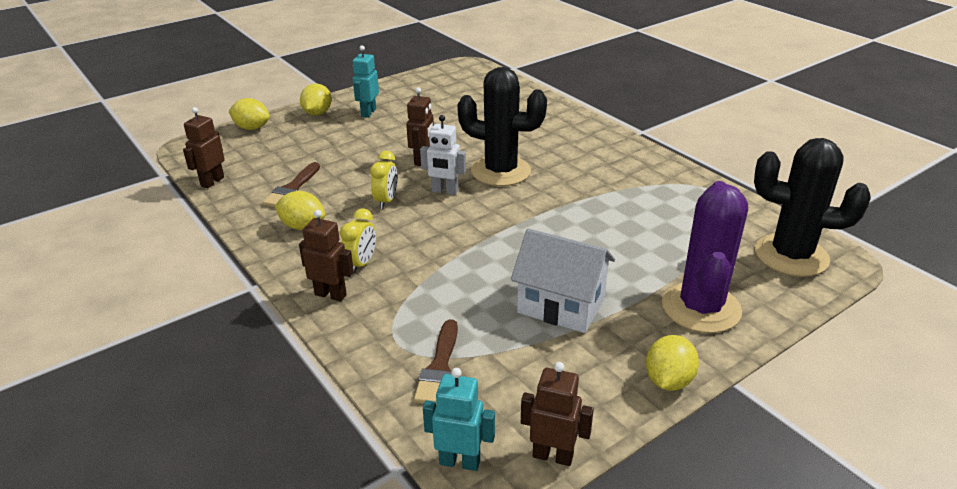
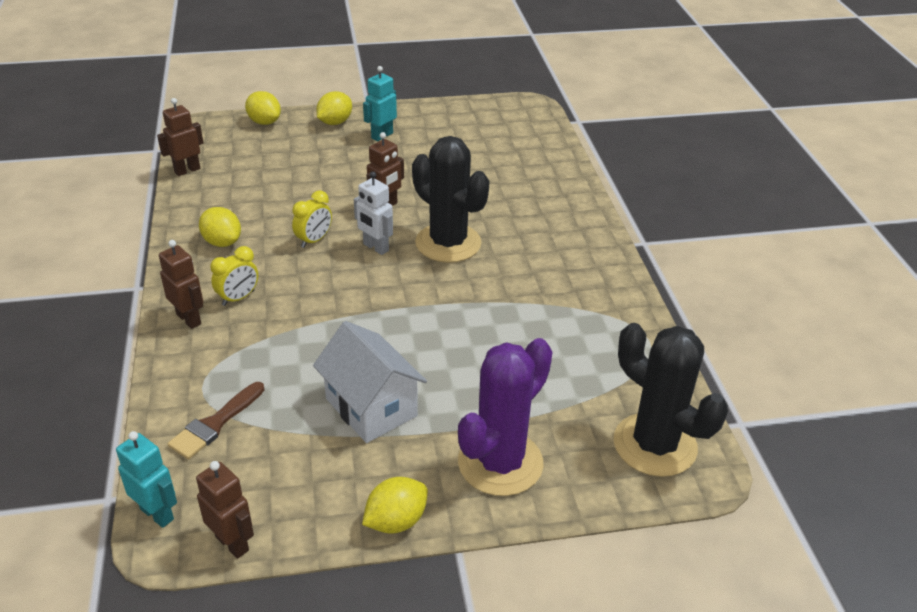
camera: 25 degrees right, 5 degrees up
brown brush [263,162,320,207] -> none

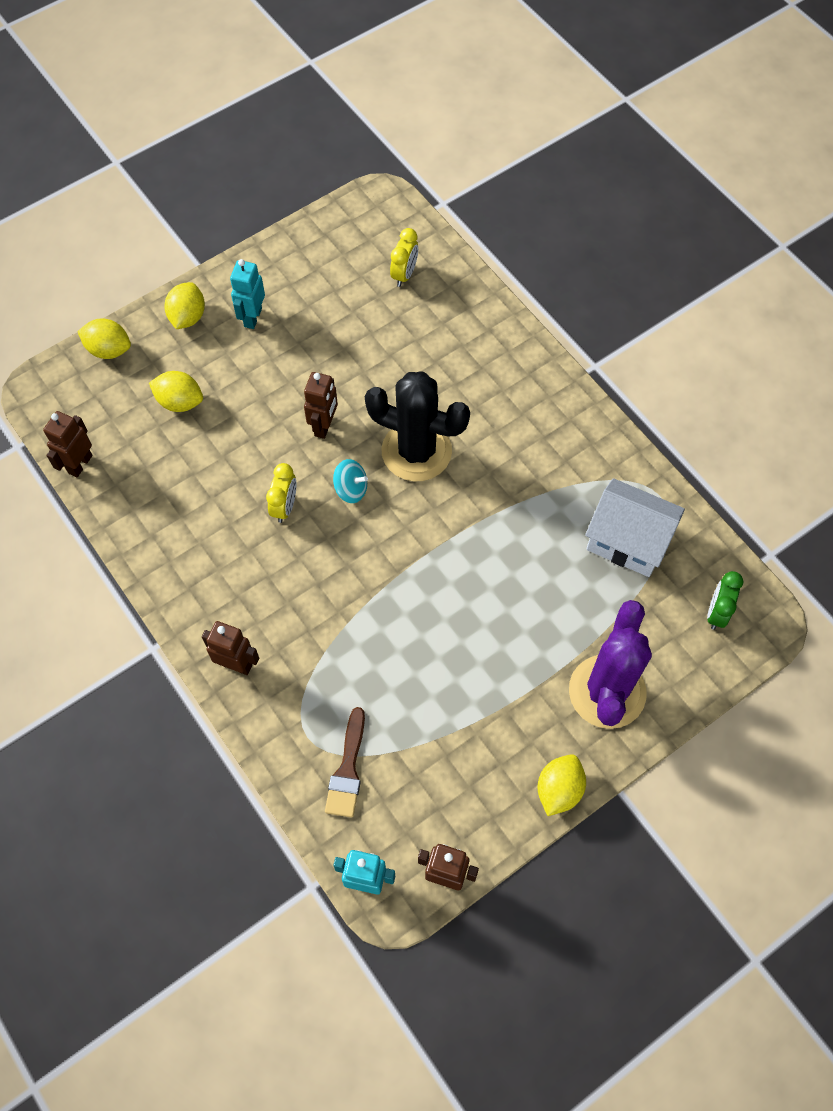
camera: 25 degrees left, 25 degrees up
yellow lemon [199,207,241,247] -> yellow lemon moved to [149,371,203,412]
yellow clock [210,246,258,306] -> yellow clock moved to [390,228,418,287]
white house [313,321,427,443] -> white house moved to [585,478,685,577]
white robot [354,171,393,255] -> turquoise spinning top [333,459,368,503]
black cactus [614,323,728,477] -> green clock [707,571,743,630]

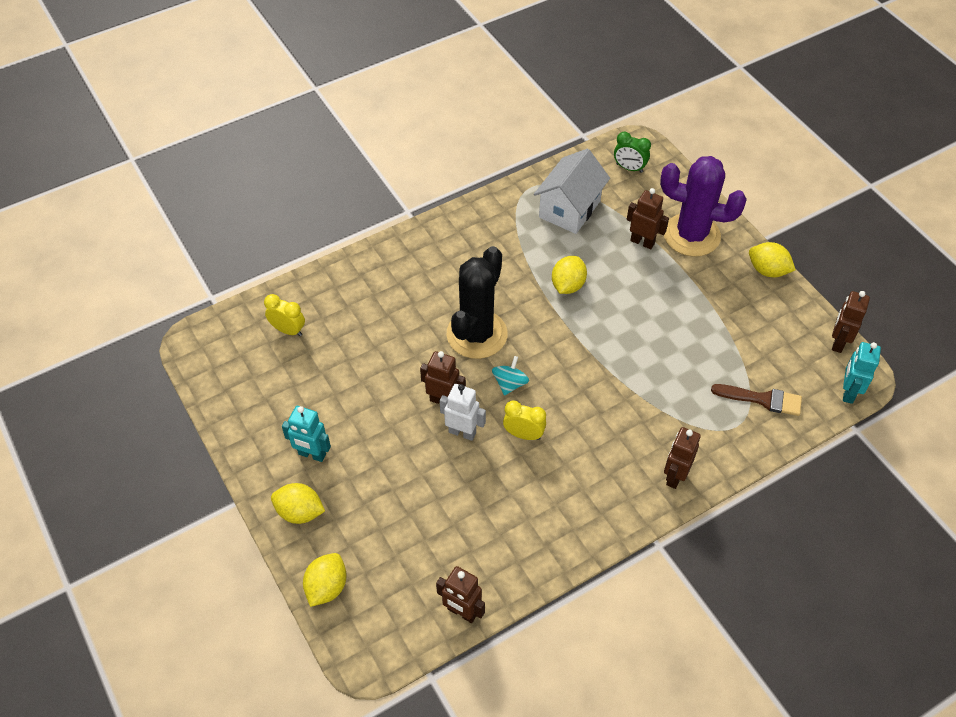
camera: 85 degrees left, 10 degrees down
yellow lemon [149,371,203,412] -> yellow lemon moved to [552,256,587,294]
none -> white robot [440,384,486,441]
none -> brown robot [627,188,669,249]

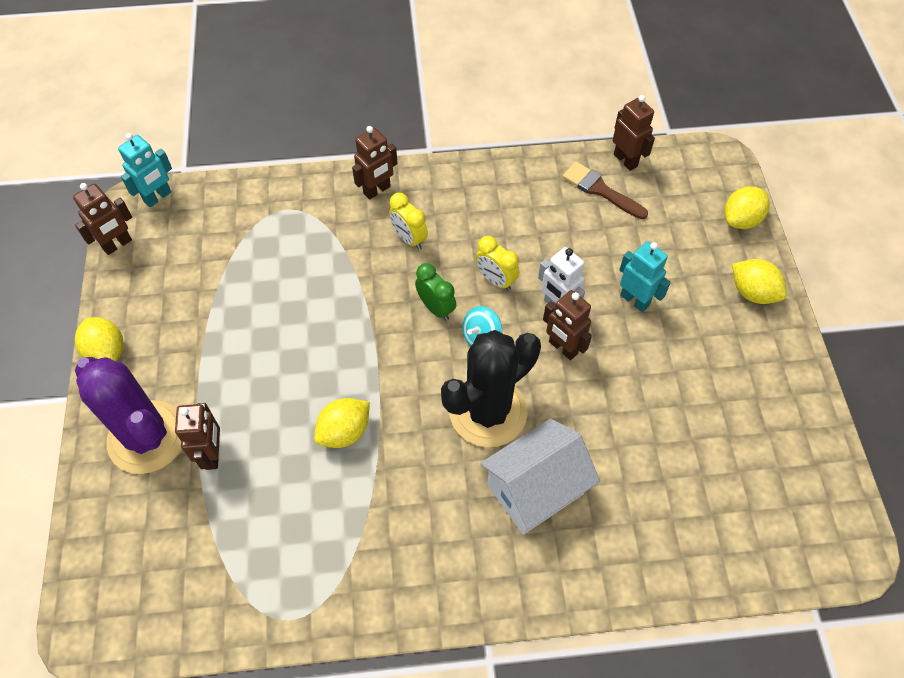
camera: 155 degrees left, 5 degrees up
yellow clock [264,294,305,336] -> yellow clock moved to [389,193,428,250]
turquoise robot [282,406,331,462] -> turquoise robot moved to [619,241,671,312]
white house [534,149,610,234] -> white house moved to [480,419,600,535]
green clock [614,132,651,173] -> green clock moved to [415,263,456,321]
brown robot [627,188,669,249] -> brown robot turned 150 degrees counterclockwise [175,403,220,470]
brown brush [711,384,802,416] -> brown brush moved to [562,162,648,219]

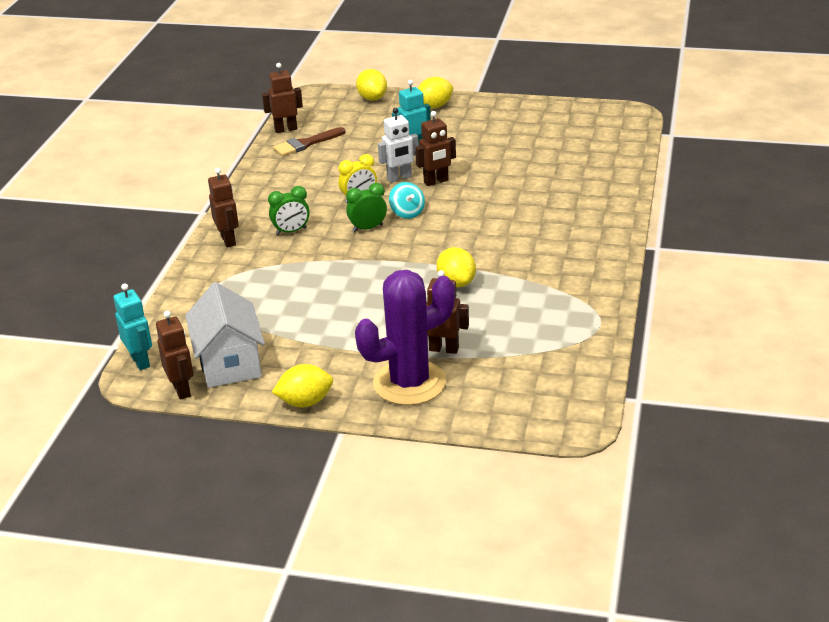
camera: 70 degrees left, 25 degrees down
yellow clock [389,193,428,250] -> green clock [268,186,310,235]
black cactus [441,330,541,447] -> none
white house [480,419,600,535] -> white house moved to [185,282,265,388]

